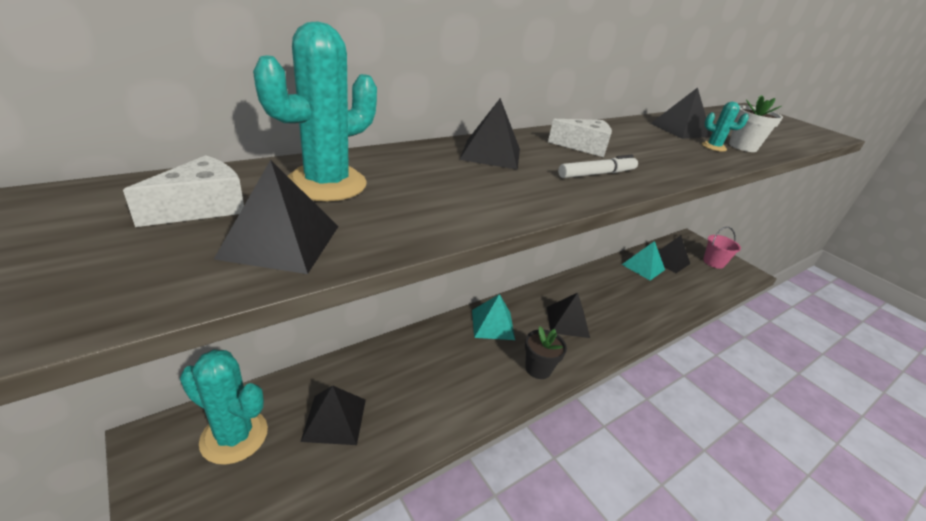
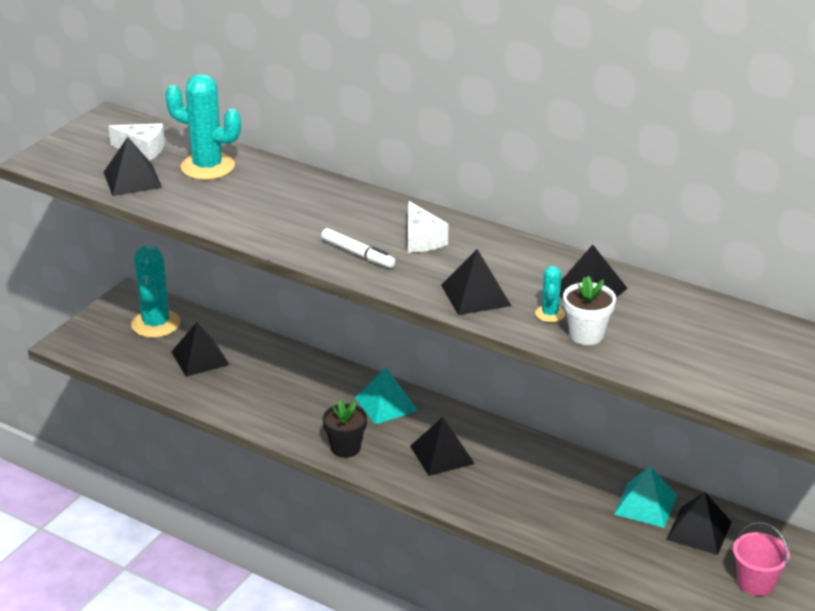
camera: 70 degrees right, 0 degrees up
black pyramid [459,98,520,170] -> black pyramid moved to [441,249,511,315]

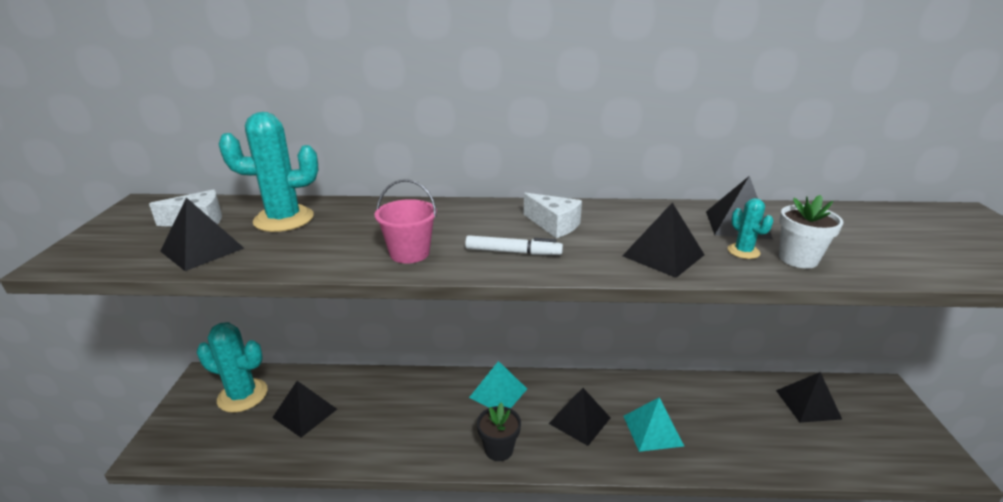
camera: 30 degrees left, 5 degrees down
turquoise cactus [131,245,180,338] -> turquoise cactus turned 45 degrees counterclockwise [197,322,268,413]
turquoise pyramid [614,466,677,528] -> turquoise pyramid moved to [624,397,684,452]
pink bucket [733,522,790,596] -> pink bucket moved to [375,179,437,264]

